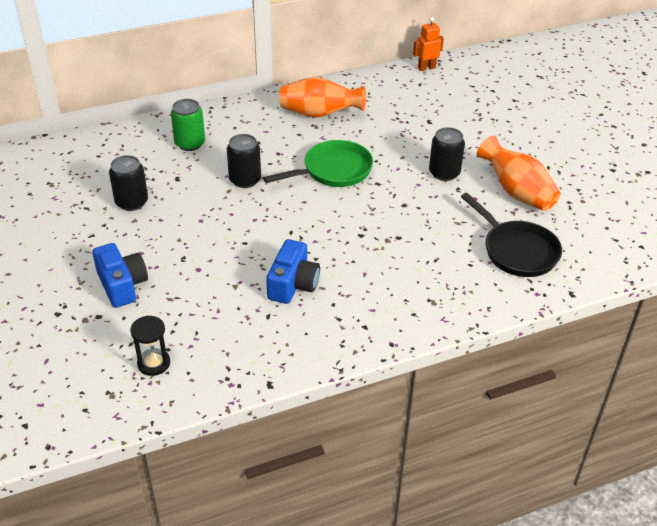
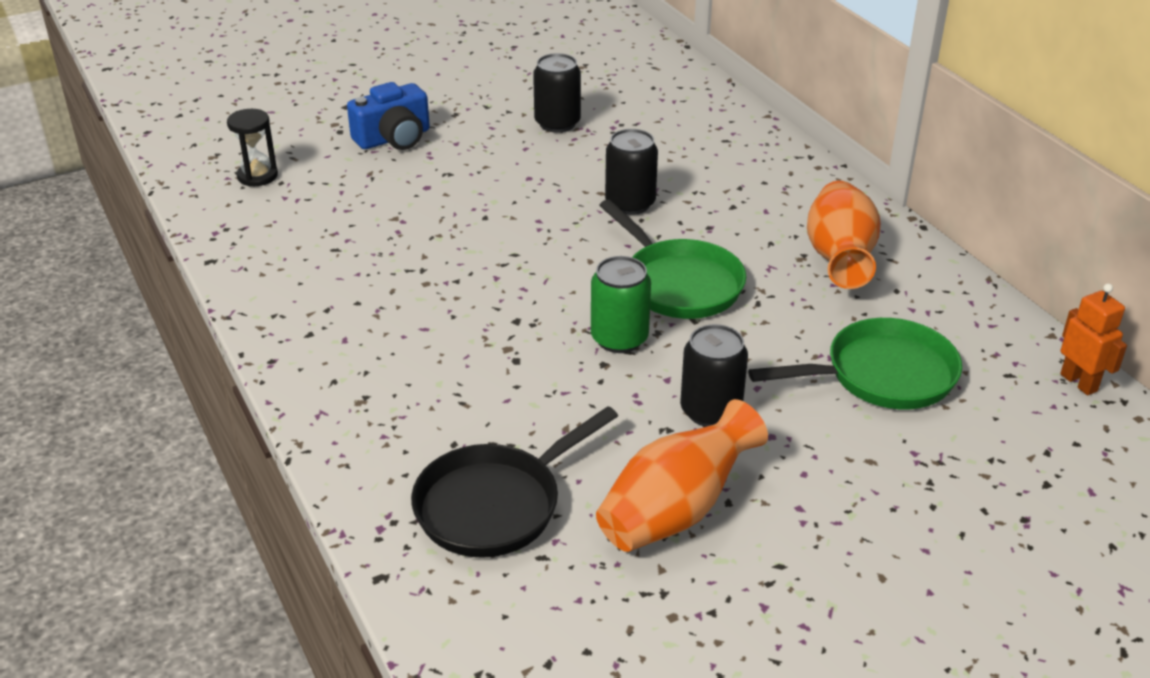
camera: 85 degrees right, 5 degrees down
green can [171,99,205,151] -> green can moved to [591,256,651,353]
blue camera [266,239,320,304] -> none
none -> green pan [748,318,962,409]

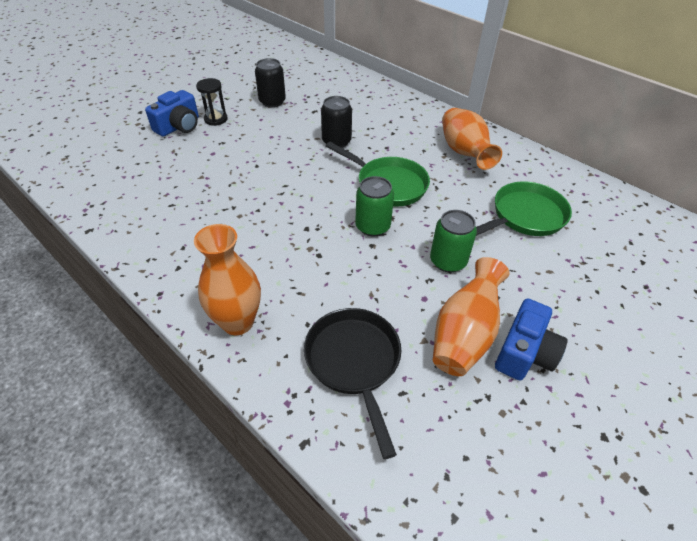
camera: 20 degrees left, 10 degrees up
black hourglass [227,109,278,186] -> black hourglass moved to [196,78,228,126]
black pan [411,406,618,558] -> black pan turned 135 degrees clockwise [304,308,401,459]
black can [680,324,748,427] -> green can [430,210,477,273]
orange robot [1060,283,1127,395] -> none
none -> orange vase [194,224,261,335]
none -> blue camera [495,298,568,381]

